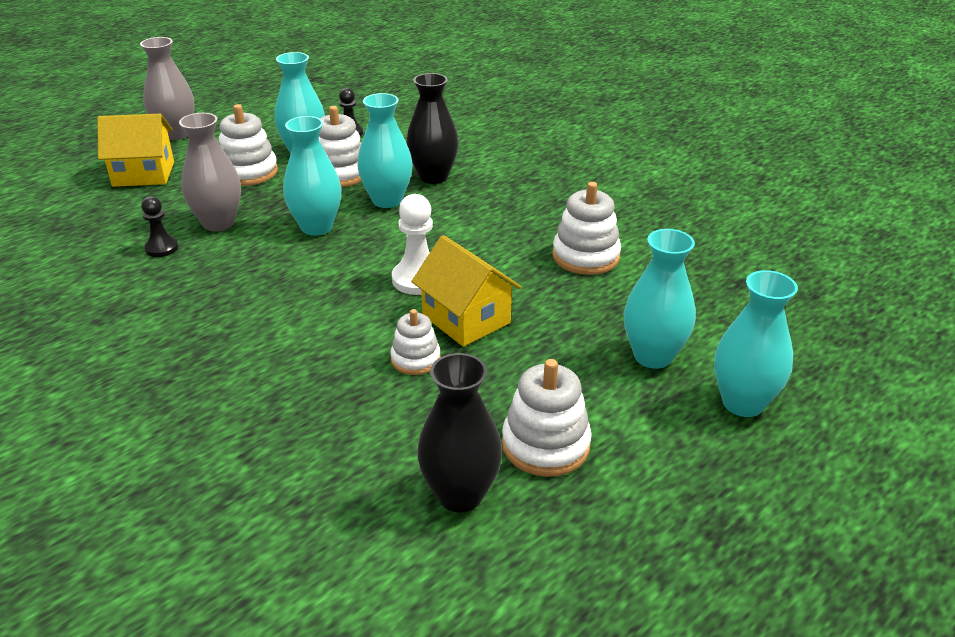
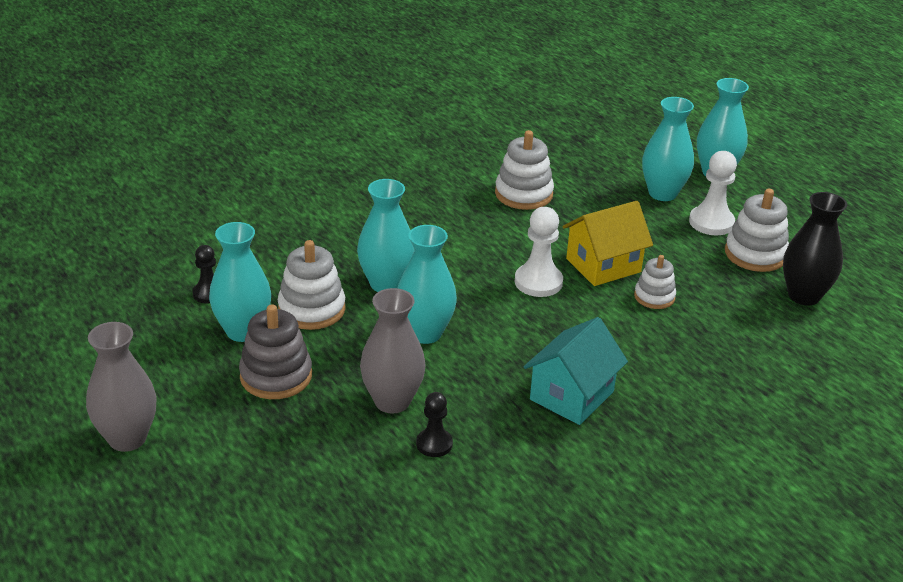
camera: 80 degrees left, 0 degrees up
yellow house [97,114,174,187] -> none
white stacking toy [219,104,278,186] -> grey stacking toy [239,304,312,399]
black vase [406,73,459,184] -> none
none -> turquoise house [524,317,628,425]
none -> white pawn [689,151,737,235]

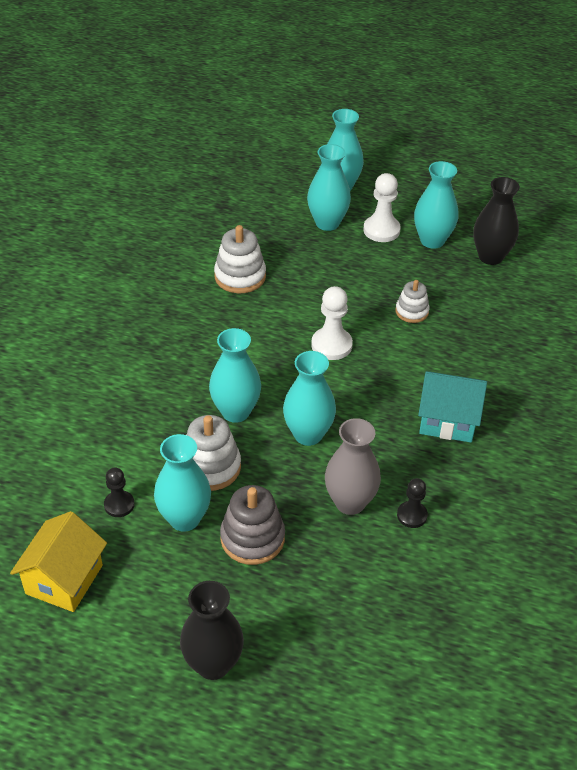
camera: 40 degrees left, 10 degrees up
grey vase [86,322,157,452] -> black vase [180,581,244,680]
turquoise house [524,317,628,425] -> turquoise house turned 75 degrees counterclockwise [418,371,487,442]
yellow house [563,201,653,286] -> yellow house moved to [10,511,107,612]
white stacking toy [725,189,789,272] -> turquoise vase [414,161,458,249]

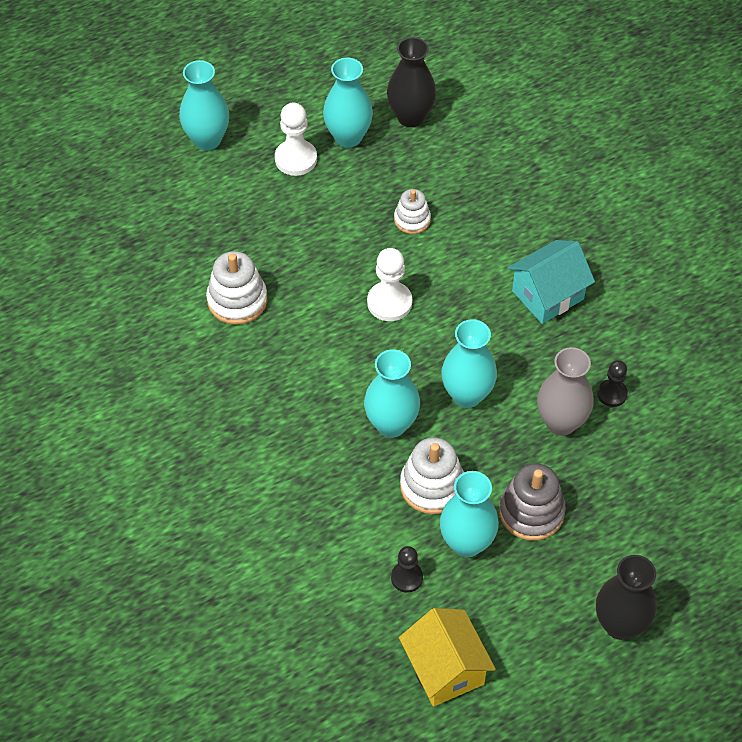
camera: 45 degrees left, 10 degrees up
turquoise vase [307,144,351,231] -> none

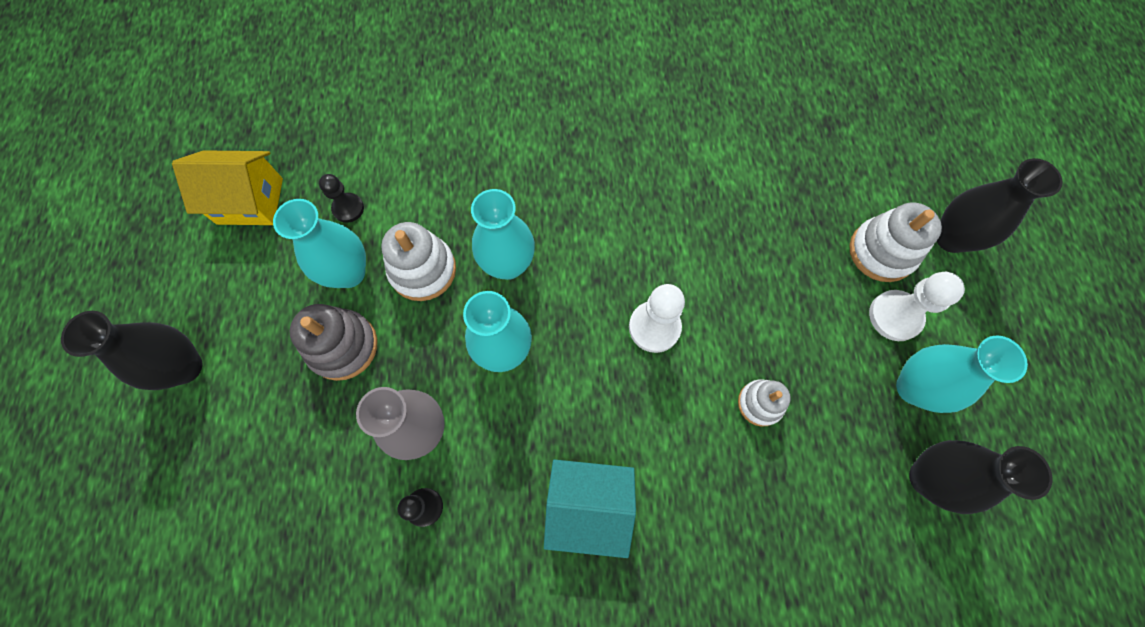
camera: 115 degrees right, 15 degrees up
turquoise vase [179,60,229,150] -> black vase [937,158,1063,253]
white stacking toy [206,251,267,325] -> white stacking toy moved to [849,202,942,282]
turquoise house [508,240,595,324] -> turquoise house turned 75 degrees counterclockwise [544,460,636,558]

